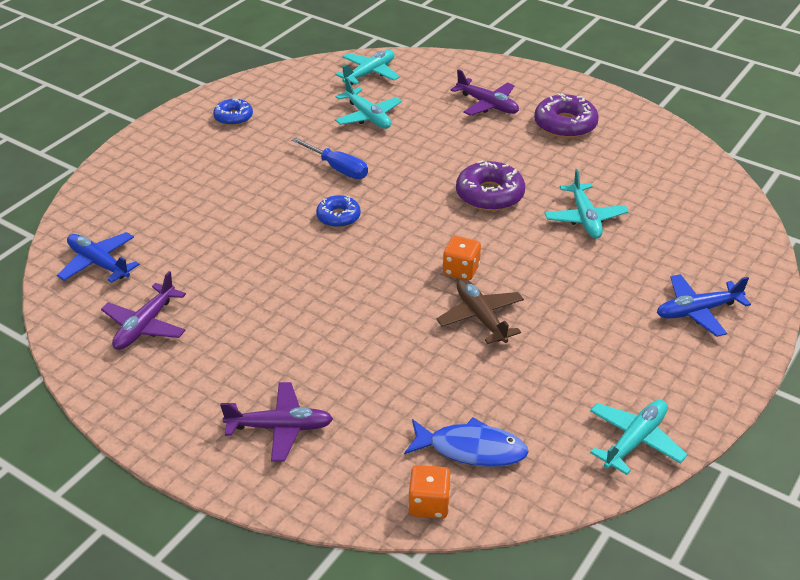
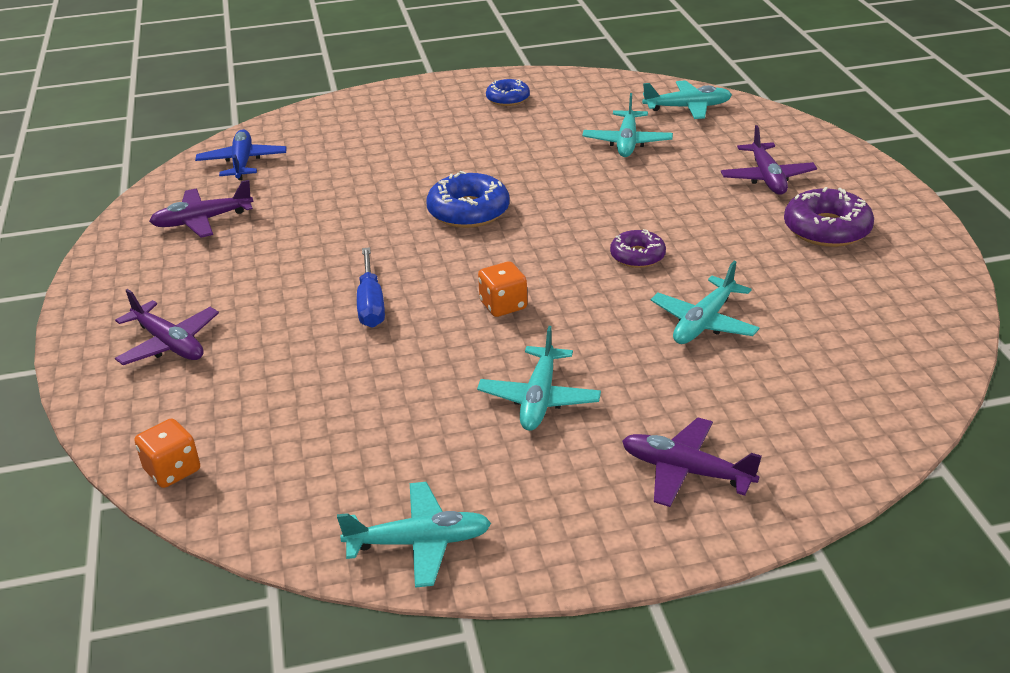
camera: 45 degrees right, 5 degrees down
blue screwdriver [291,137,368,179] -> blue screwdriver moved to [357,247,385,328]
blue donut [316,195,361,228] -> blue donut [426,171,510,228], size x1.60
blue fish [404,417,529,467] -> none
brown plane [436,279,524,344] -> none
purple donut [456,160,525,211] -> purple donut [610,229,666,268], size x0.62
blue plane [657,274,751,337] -> purple plane [622,417,762,507]
none -> turquoise plane [477,326,601,431]

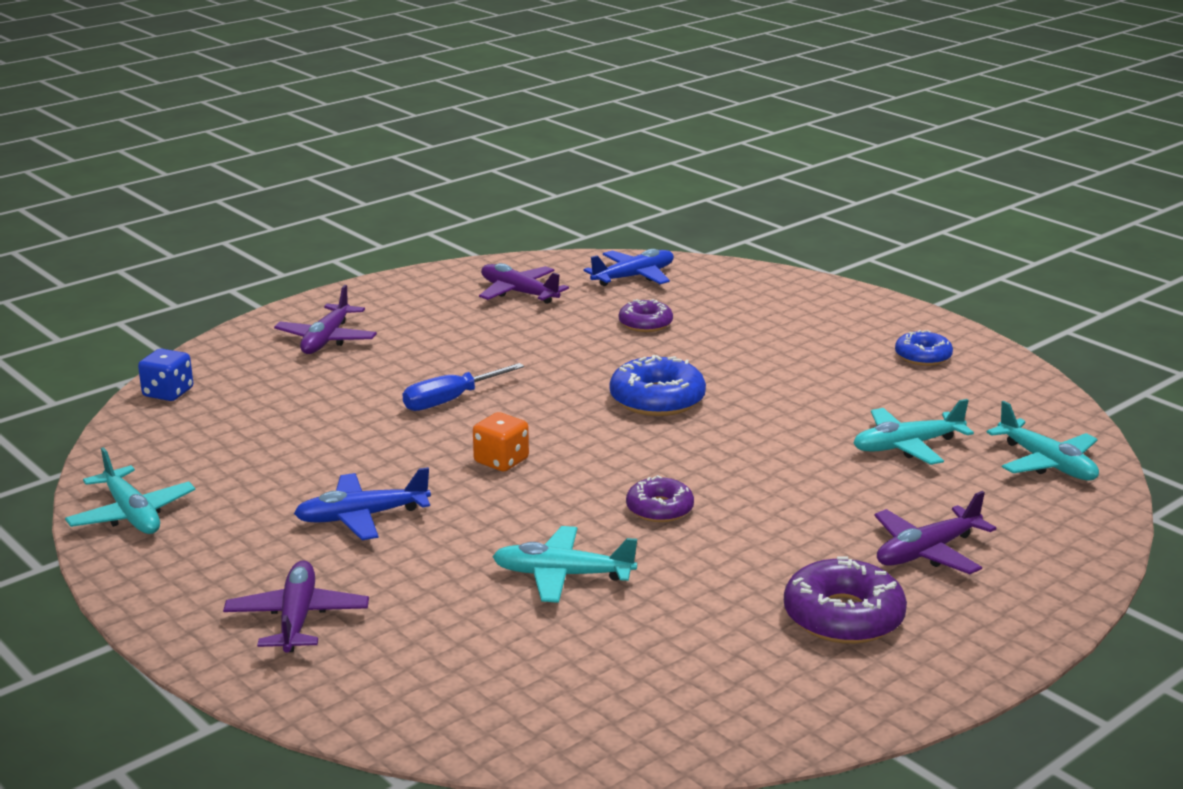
camera: 60 degrees right, 10 degrees down
orange dice [134,418,200,488] -> blue dice [138,349,193,401]
turquoise plane [477,326,601,431] -> blue plane [294,467,431,540]
none -> purple donut [619,299,673,332]

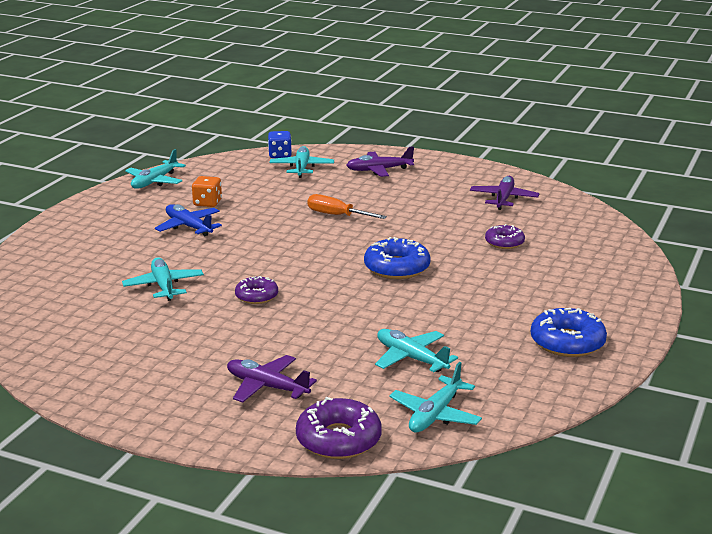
camera: 65 degrees right, 0 degrees up
purple plane [223,560,369,653] -> none
blue screwdriver [403,363,524,411] -> orange screwdriver [308,194,387,219]
orange dice [473,412,529,471] -> orange dice moved to [192,176,222,207]
blue plane [583,249,674,286] -> none
purple donut [784,556,907,644] -> purple donut moved to [296,397,382,459]
blue donut [895,330,953,366] -> blue donut [531,308,607,357], size x1.60
none -> turquoise plane [269,146,334,178]

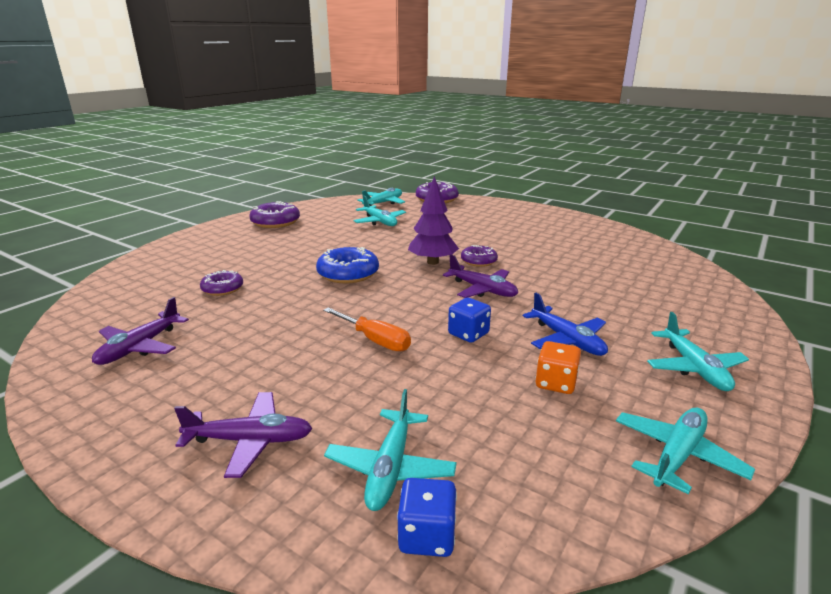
camera: 170 degrees left, 0 degrees up
turquoise plane [122,257,204,301] -> turquoise plane moved to [647,312,749,391]
purple plane [227,355,317,403] -> purple plane moved to [443,254,518,298]
blue donut [531,308,607,357] -> purple donut [249,201,300,228]
none -> purple tree [408,176,459,265]
none -> blue dice [448,298,491,343]

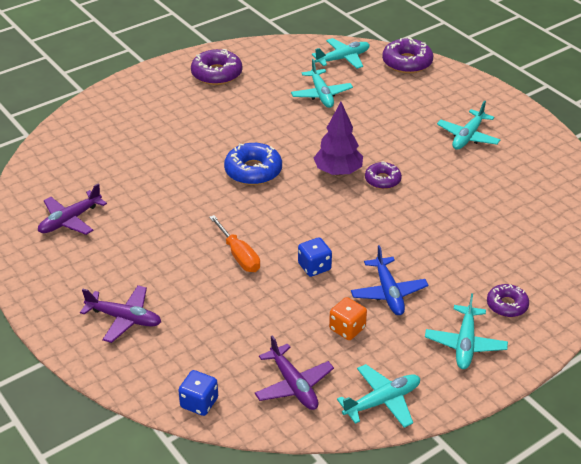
camera: 20 degrees right, 15 degrees up
purple donut [200,270,243,296] -> purple donut moved to [487,284,529,317]
turquoise plane [324,389,457,511] -> turquoise plane moved to [437,101,500,150]
purple plane [443,254,518,298] -> purple plane moved to [255,335,334,410]

